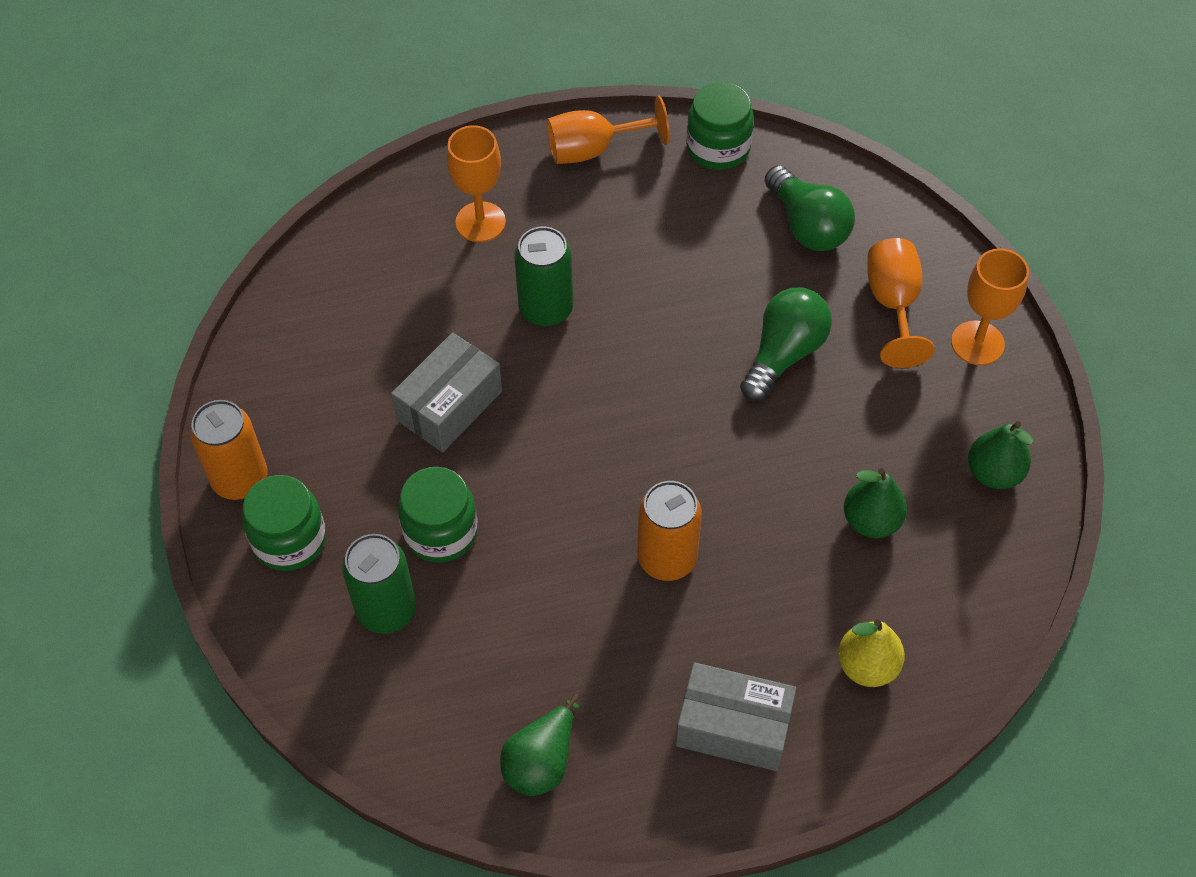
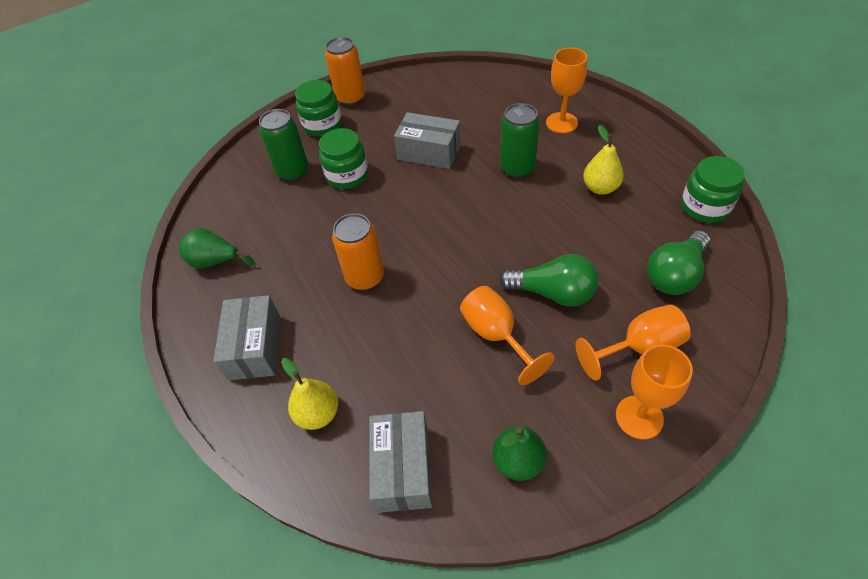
camera: 75 degrees right, 5 degrees down
orange goblet [547,96,670,164] -> orange goblet moved to [460,286,555,385]
green pear [844,468,907,538] -> none
none -> grey box [369,411,432,513]
none -> yellow pear [583,125,624,195]

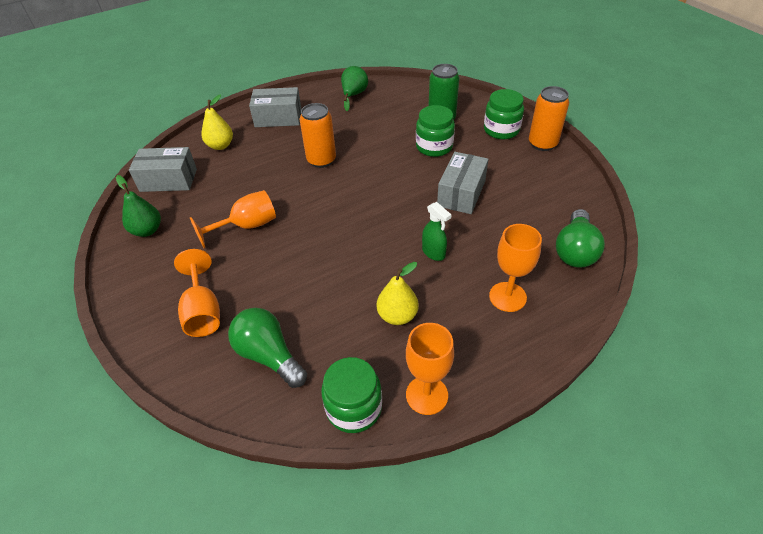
camera: 90 degrees right, 5 degrees down
green light bulb [499,254,598,307] -> green light bulb moved to [556,209,605,268]
green can [500,103,540,178] -> green spray bottle [422,202,451,261]
orange goblet [616,344,693,440] -> orange goblet moved to [406,323,454,415]

